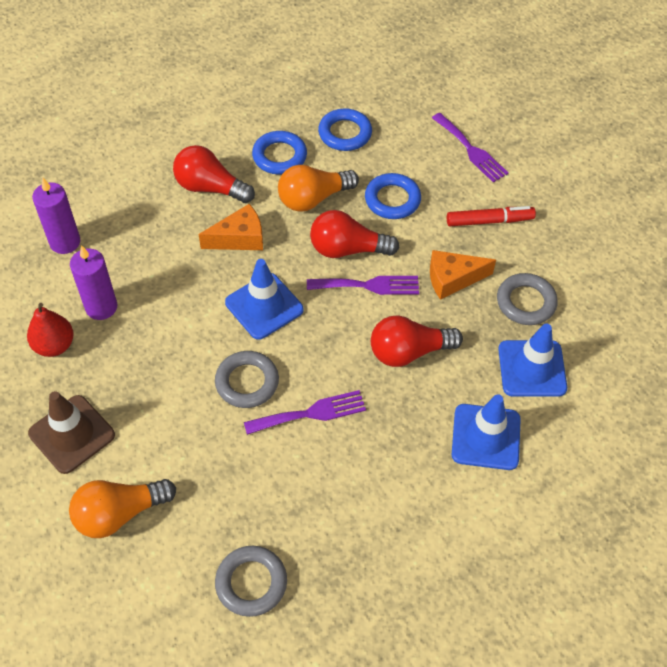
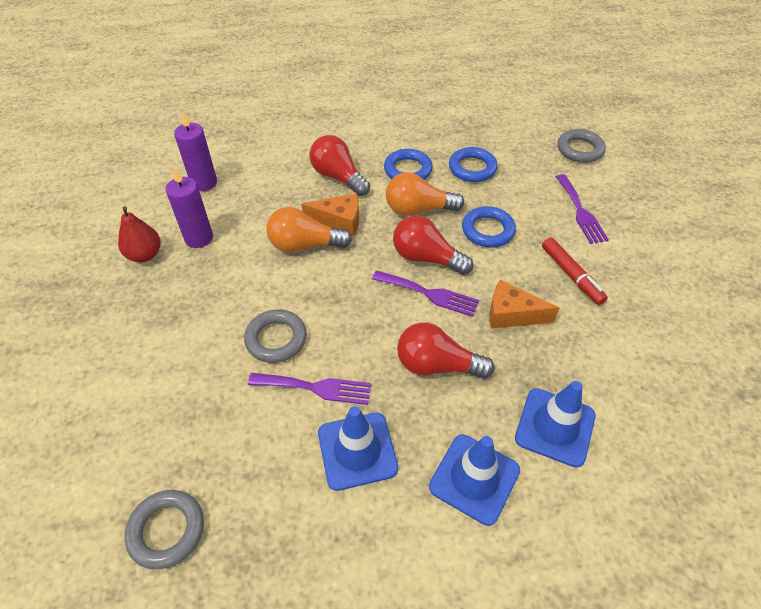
camera: 25 degrees right, 5 degrees down
brown traffic cone [28,391,115,474] -> none
orange light bulb [69,479,176,538] -> orange light bulb moved to [267,207,352,252]
blue traffic cone [225,259,303,340] -> blue traffic cone moved to [318,406,398,491]
red marker [447,206,536,226] -> red marker turned 45 degrees clockwise [542,237,608,305]
grey ring [497,273,558,325] -> grey ring moved to [557,129,606,163]

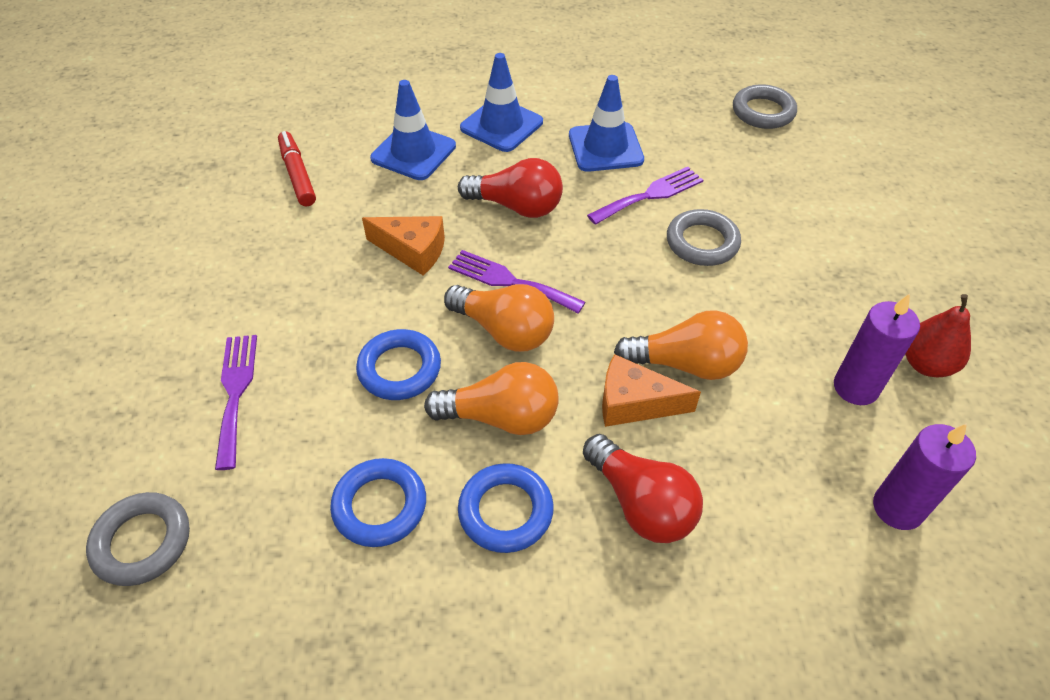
camera: 175 degrees left, 0 degrees up
purple fork [248,373,371,405] -> purple fork turned 135 degrees clockwise [587,167,703,225]
red light bulb [393,215,473,275] -> orange light bulb [444,284,554,352]
red marker [542,237,608,305] -> red marker moved to [278,131,316,206]

